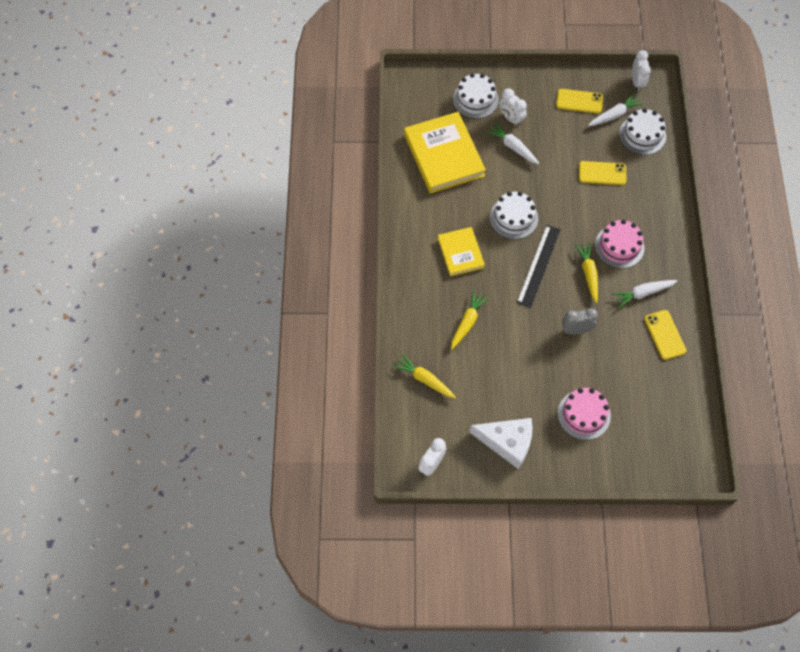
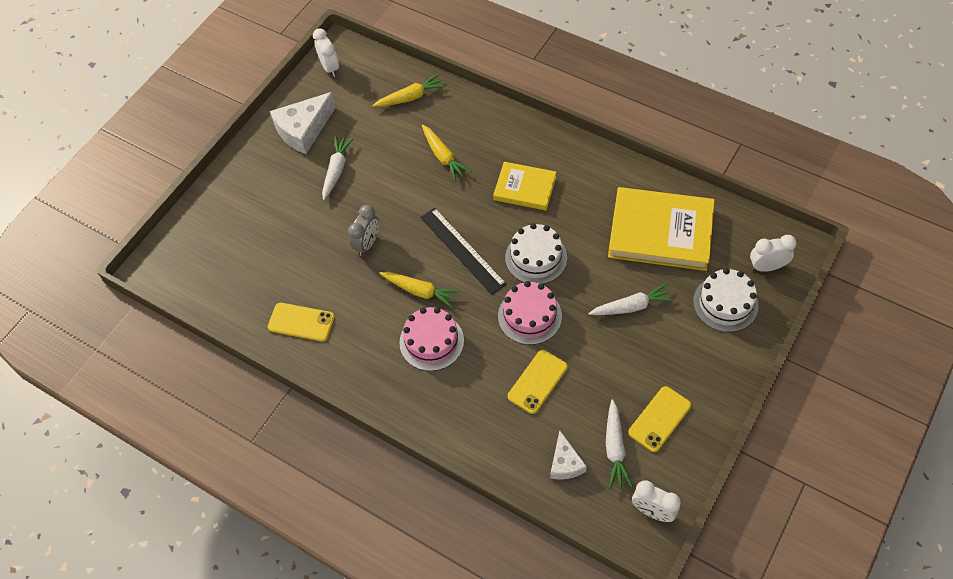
camera: 125 degrees right, 5 degrees down
white clock [500,88,527,126] -> white clock moved to [750,235,797,272]
pink cake [558,388,611,440] -> pink cake moved to [498,281,562,345]
white carrot [612,280,677,308] -> white carrot moved to [322,136,354,200]
white cake [619,108,666,155] -> white cheese [550,431,587,479]

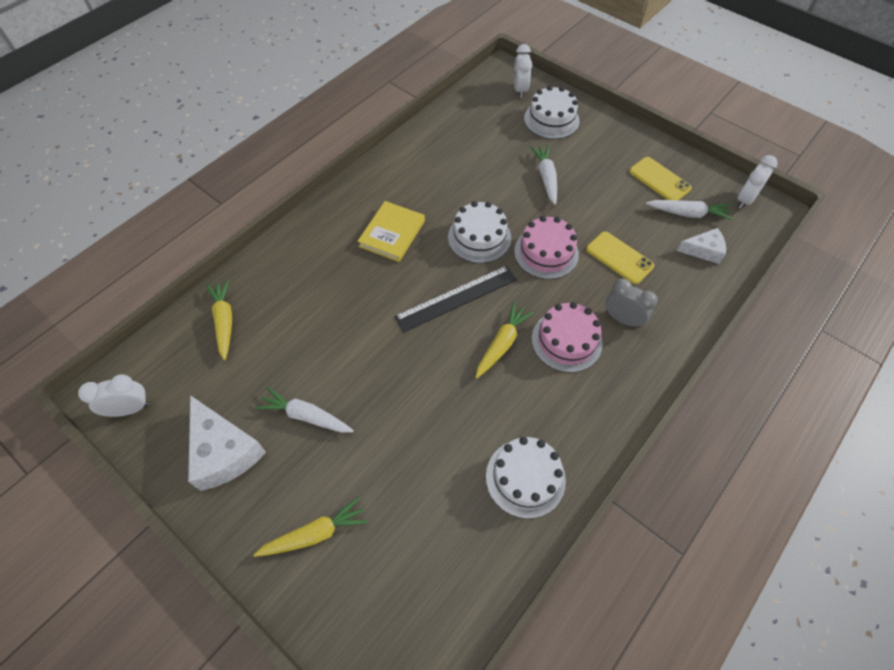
camera: 85 degrees left, 0 degrees up
yellow phone [268,303,335,342] -> white cake [486,437,566,519]
grey clock [348,205,379,256] -> grey clock moved to [605,279,658,328]
yellow carrot [422,125,471,181] -> yellow carrot moved to [253,497,368,557]
yellow book [608,187,715,271] -> none

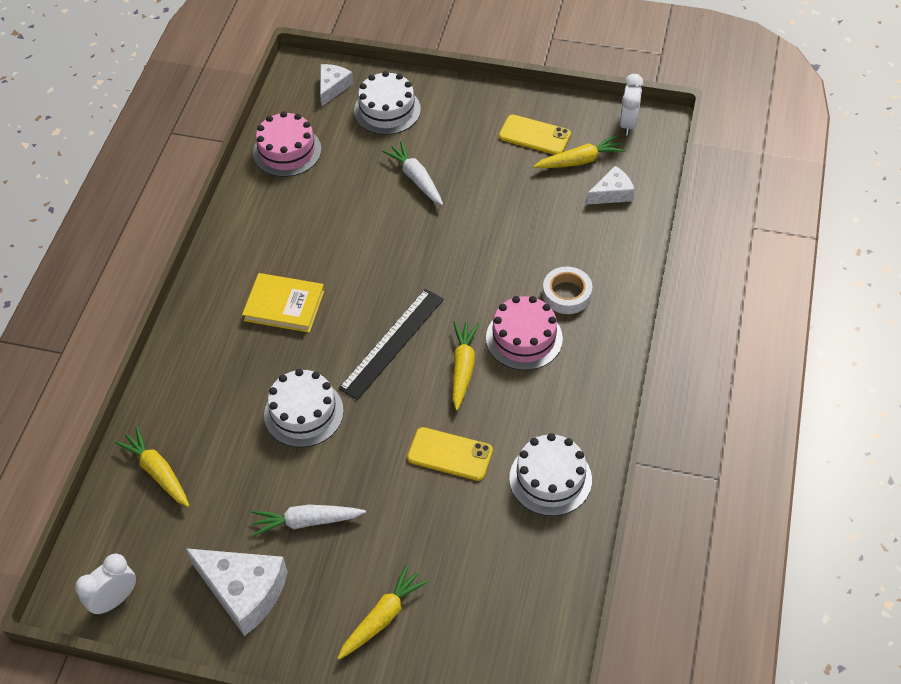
camera: 25 degrees left, 5 degrees down
yellow book [358,201,425,262] -> yellow book turned 75 degrees counterclockwise [242,273,325,333]
white cake [448,201,511,263] -> white cake moved to [264,369,344,447]
white clock [514,44,532,98] -> white cheese [320,64,354,106]
pink cake [514,216,579,279] -> pink cake moved to [253,111,322,177]
yellow phone [586,231,654,284] -> yellow phone moved to [407,427,493,481]
grey clock [605,279,658,328] -> white tape [543,267,592,314]
white carrot [646,200,732,220] -> yellow carrot [533,135,625,168]

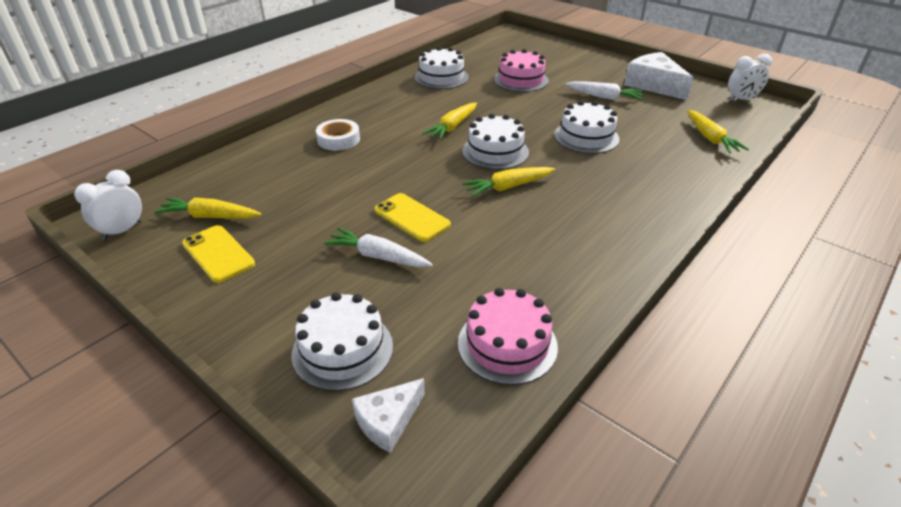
camera: 155 degrees left, 15 degrees down
yellow book [242,273,325,333] -> none
yellow carrot [337,564,429,660] -> yellow carrot moved to [462,167,555,197]
black ruler [338,289,444,400] -> white cake [462,114,529,170]
white carrot [382,141,443,205] -> white carrot turned 120 degrees clockwise [324,227,433,267]
yellow phone [407,427,493,481] -> yellow phone moved to [374,193,451,242]
pink cake [486,296,563,370] -> pink cake moved to [494,49,549,92]
white cheese [586,166,635,205] -> none

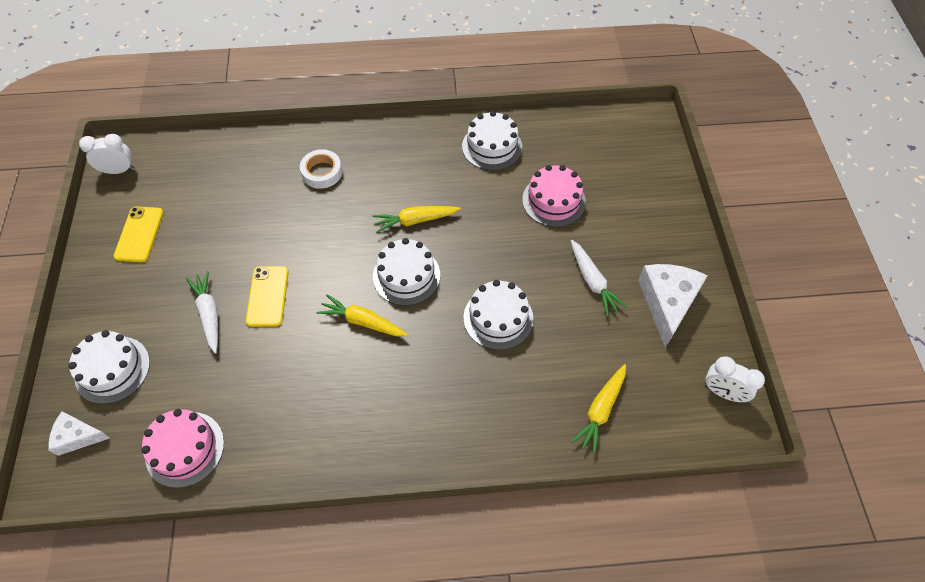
camera: 45 degrees right, 20 degrees up
yellow carrot [154,197,261,218] -> none

